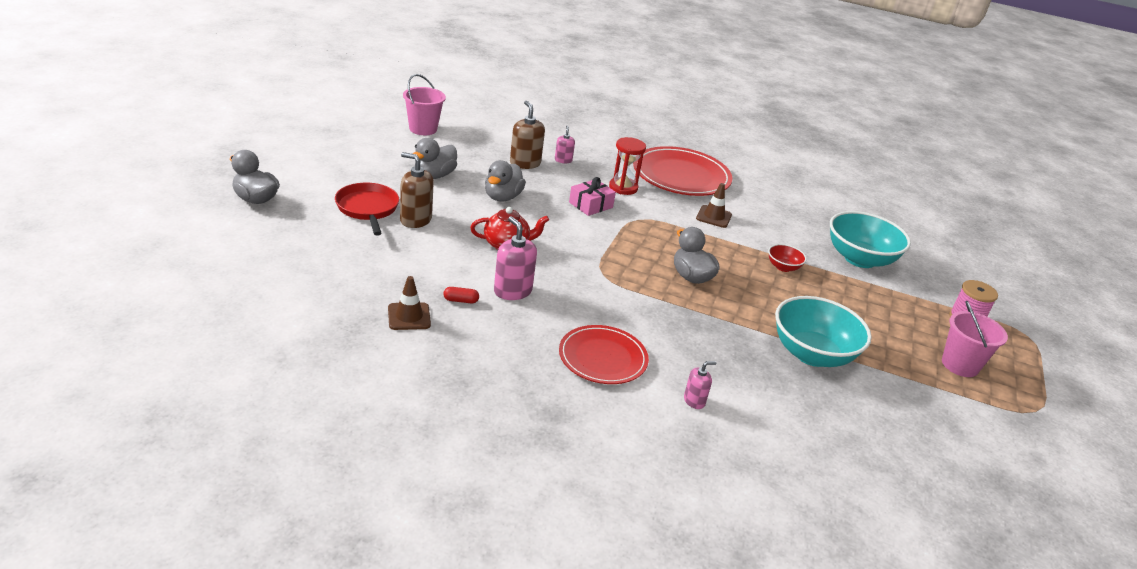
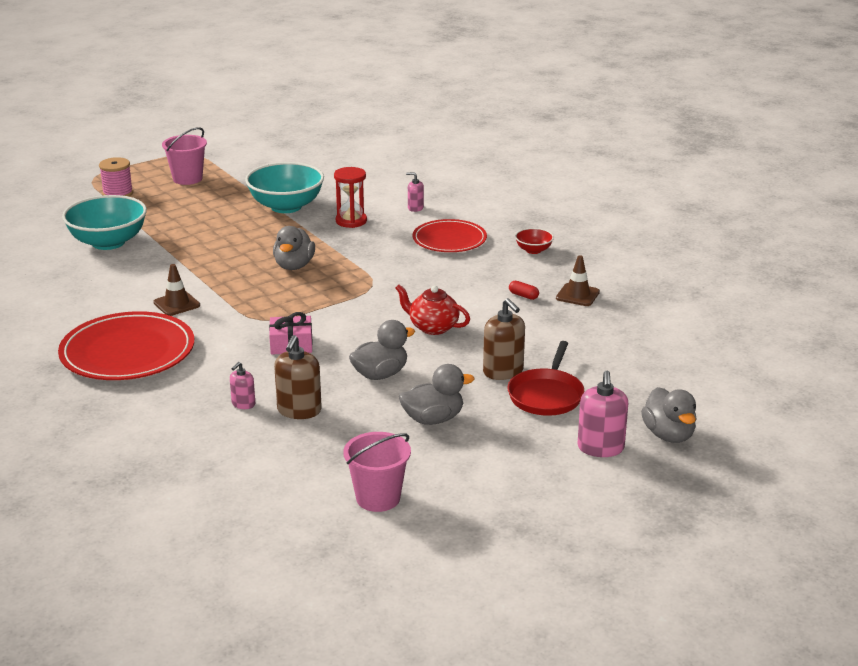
camera: 140 degrees left, 5 degrees down
pink soap dispenser [494,216,537,300] -> pink soap dispenser moved to [577,371,628,457]
red hourglass [609,137,646,195] -> red hourglass moved to [334,167,367,228]
red bowl [768,244,807,272] -> red bowl moved to [515,228,554,254]

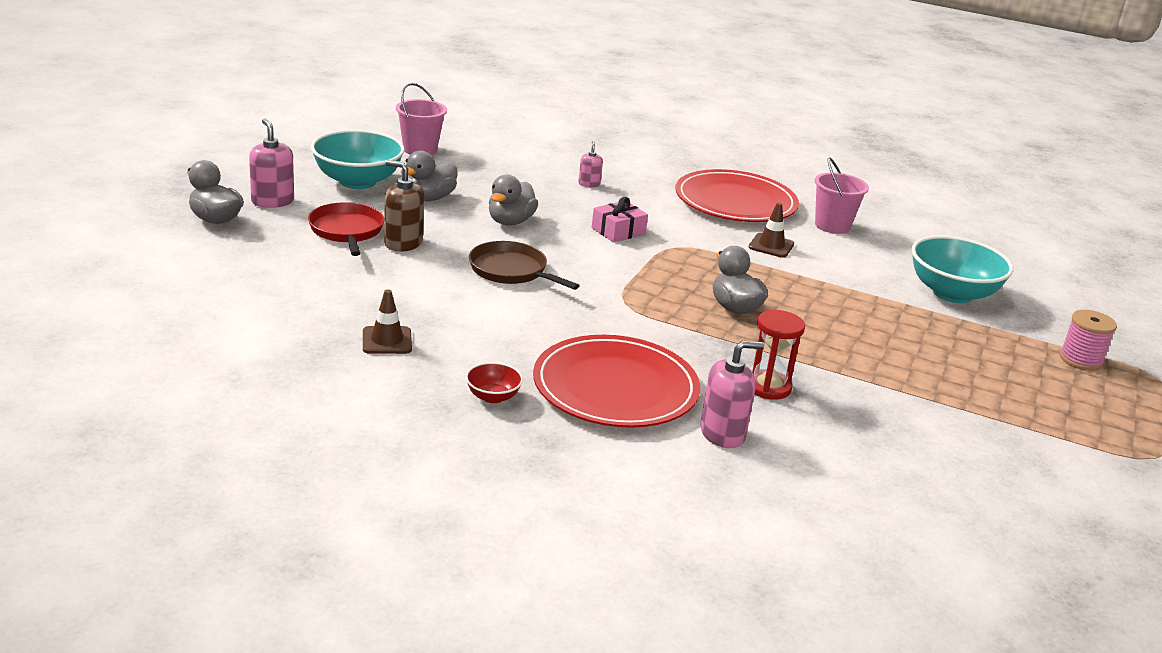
camera: 145 degrees right, 0 degrees up
pink bucket [162,127,207,185] -> pink bucket moved to [814,157,869,234]
turquoise bowl [245,162,324,213] -> turquoise bowl moved to [311,130,405,189]
brown soap dispenser [274,335,322,419] -> none
red teapot [395,284,470,335] -> brown pan [469,241,580,290]
pink soap dispenser [406,172,424,212] -> pink soap dispenser [700,341,764,448], size x1.75
red plate [413,219,487,252] -> red plate [533,335,700,428], size x1.54
red capsule [509,281,539,300] -> none

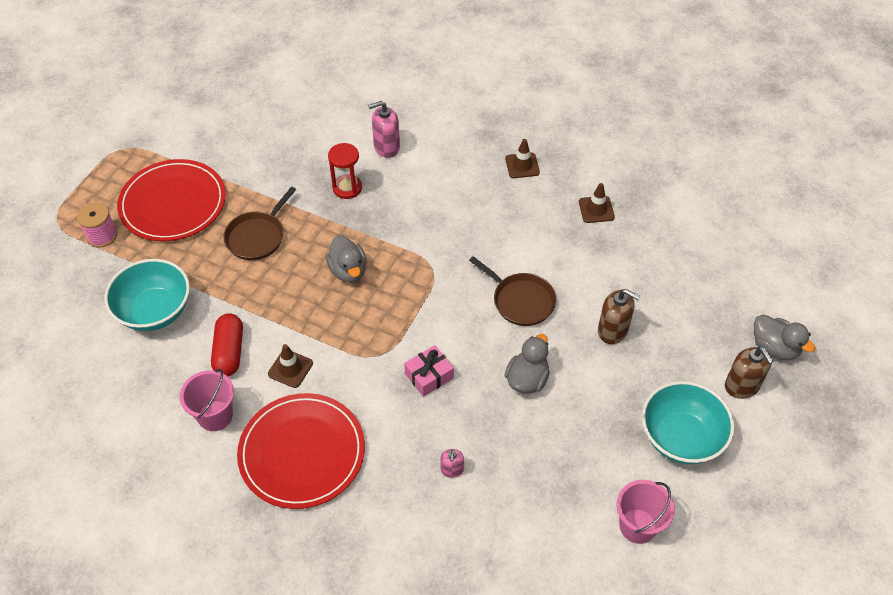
camera: 175 degrees left, 25 degrees up
pink soap dispenser [249,119,294,208] -> brown soap dispenser [725,346,774,399]
red pan [308,202,384,256] -> none
grey duck [401,150,457,201] -> none
red bowl [466,362,523,403] -> brown traffic cone [505,139,540,178]
red plate [533,335,700,428] -> red plate moved to [117,159,226,241]
none -> red capsule [211,313,243,376]
none -> brown pan [223,187,296,260]

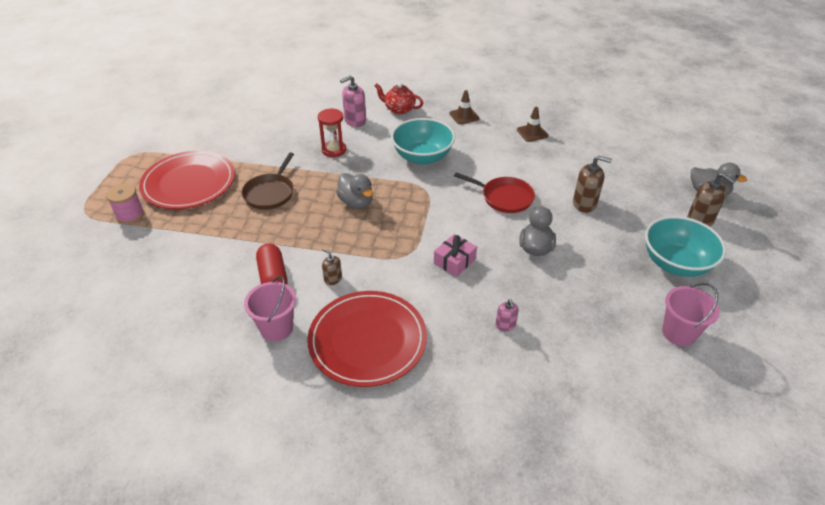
camera: 15 degrees left, 10 degrees down
turquoise bowl [104,259,190,331] -> turquoise bowl moved to [391,118,455,165]
brown traffic cone [268,344,313,388] -> brown soap dispenser [322,248,342,285]
brown pan [469,256,556,326] -> red pan [454,172,535,213]
none -> red teapot [375,83,423,114]

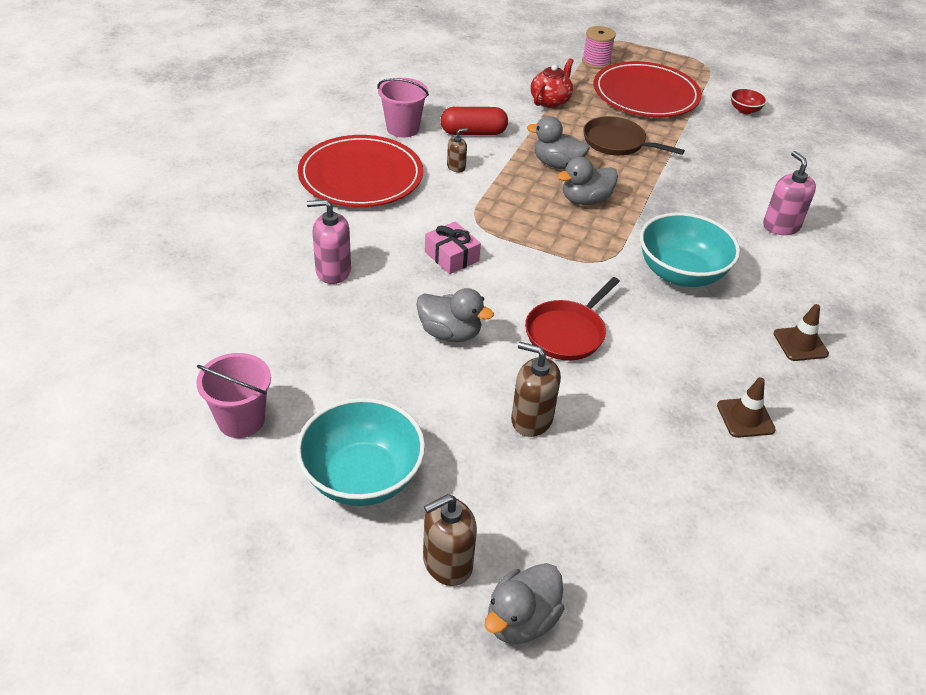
camera: 100 degrees right, 0 degrees up
red hourglass [318,108,346,157] -> none
red teapot [375,83,423,114] -> red teapot moved to [531,58,574,108]
pink soap dispenser [495,299,519,331] -> pink soap dispenser [307,199,351,284], size x1.75
brown soap dispenser [573,156,612,213] -> brown soap dispenser turned 90 degrees clockwise [511,342,561,437]
none -> grey duck [527,116,590,169]
none -> red bowl [730,88,767,114]

